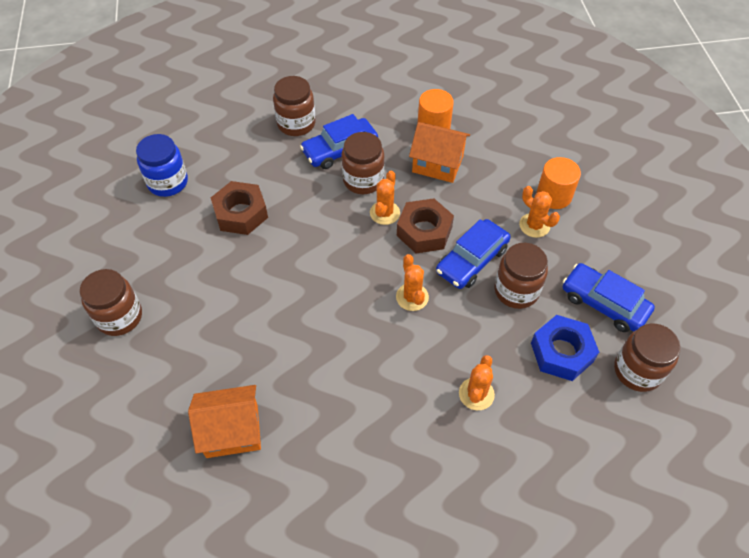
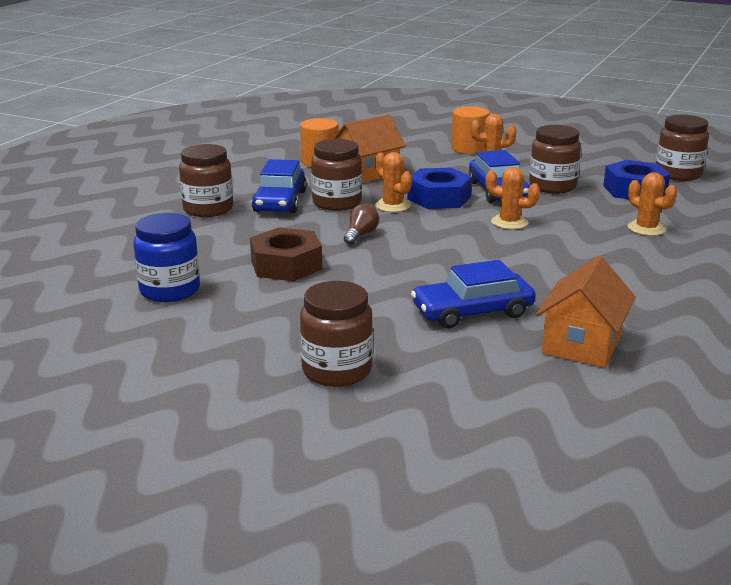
camera: 55 degrees left, 30 degrees down
brown nut [397,198,454,253] -> blue nut [407,168,472,209]
blue car [563,263,655,332] -> blue car moved to [411,260,536,328]
none -> brown light bulb [344,204,379,245]

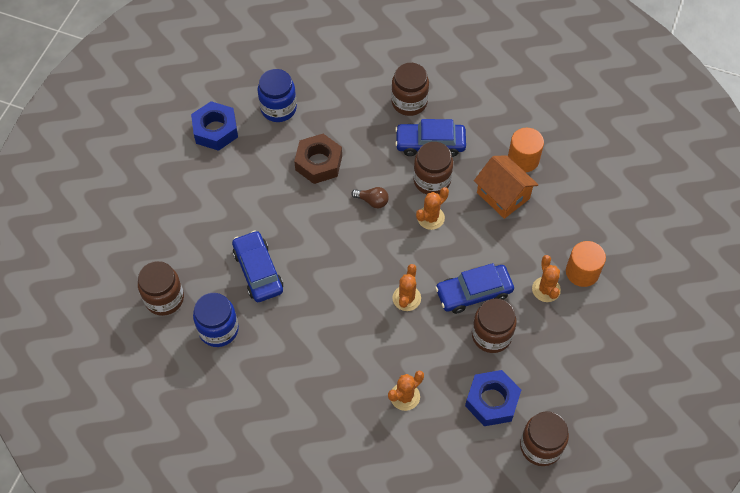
camera: 85 degrees right, 35 degrees up
brown jar [300,281,373,387] -> brown jar moved to [138,261,184,316]
blue nut [407,168,472,209] -> blue nut moved to [191,101,238,151]
orange house [536,256,636,368] -> blue jar [193,293,239,347]

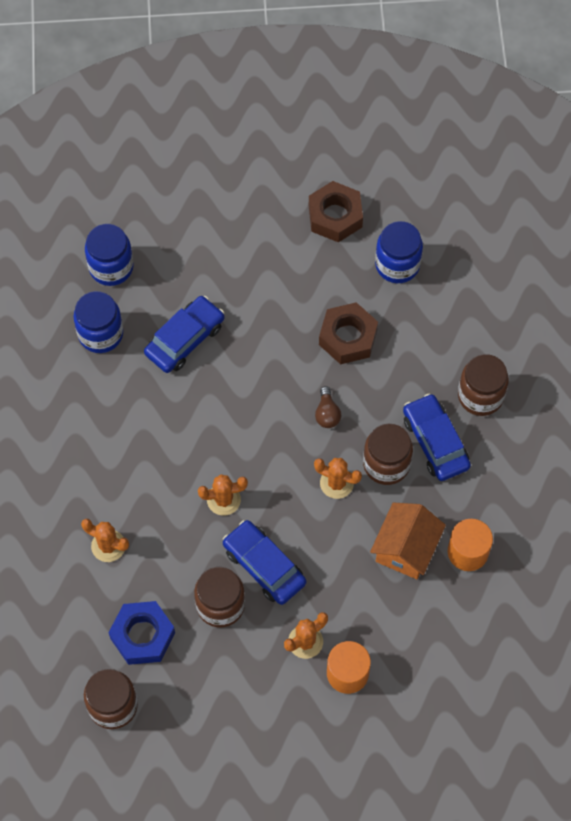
camera: 65 degrees right, 5 degrees up
brown jar [138,261,184,316] -> blue jar [85,224,134,286]
blue nut [191,101,238,151] -> brown nut [309,181,363,243]

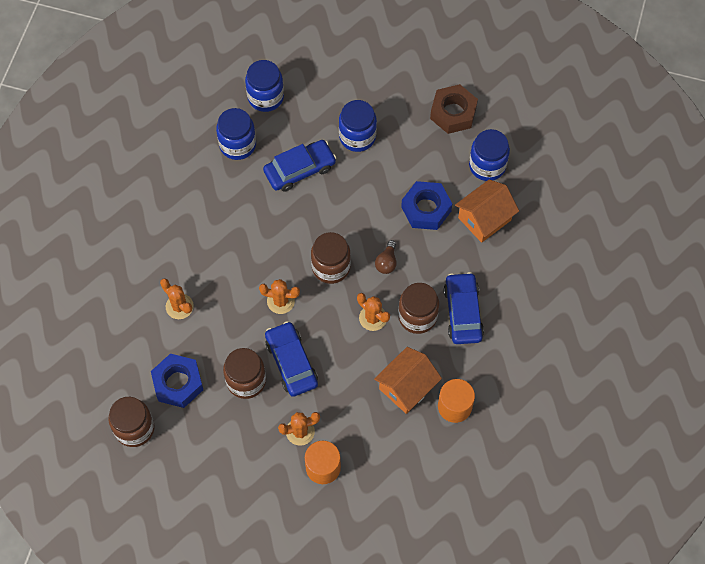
camera: 20 degrees right, 0 degrees up
brown nut [319,302,378,364] -> blue nut [401,181,452,230]
brown jar [458,354,509,416] -> brown jar moved to [311,232,351,284]
none -> blue jar [339,100,377,152]
none -> orange house [455,179,519,243]

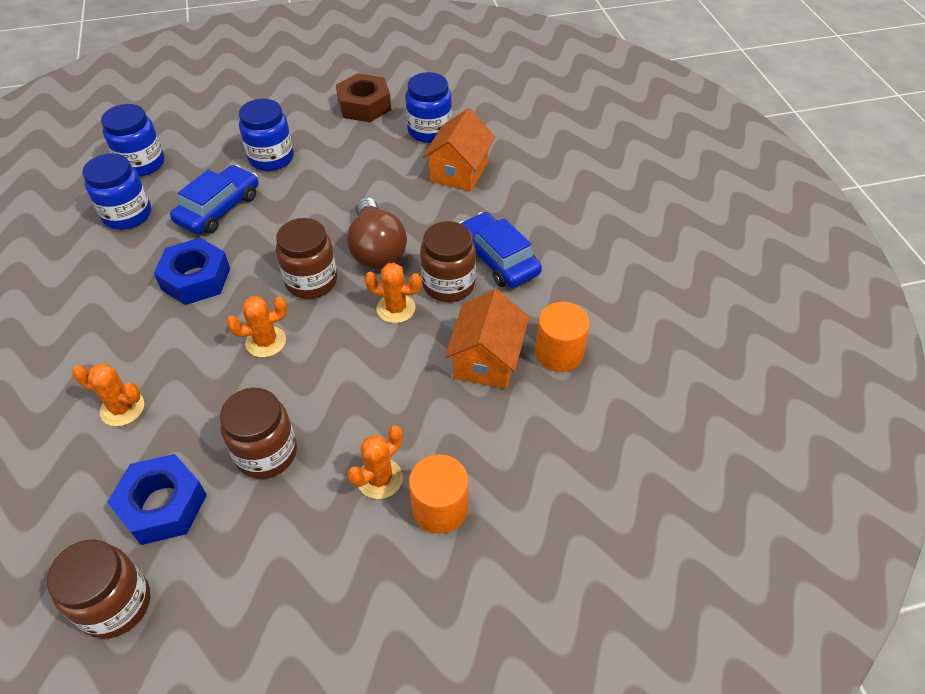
camera: 30 degrees left, 15 degrees down
blue car [265,321,318,397] -> none
brown light bulb [375,240,397,274] -> brown light bulb [347,197,407,269], size x2.01
blue nut [401,181,452,230] -> blue nut moved to [154,238,230,305]

